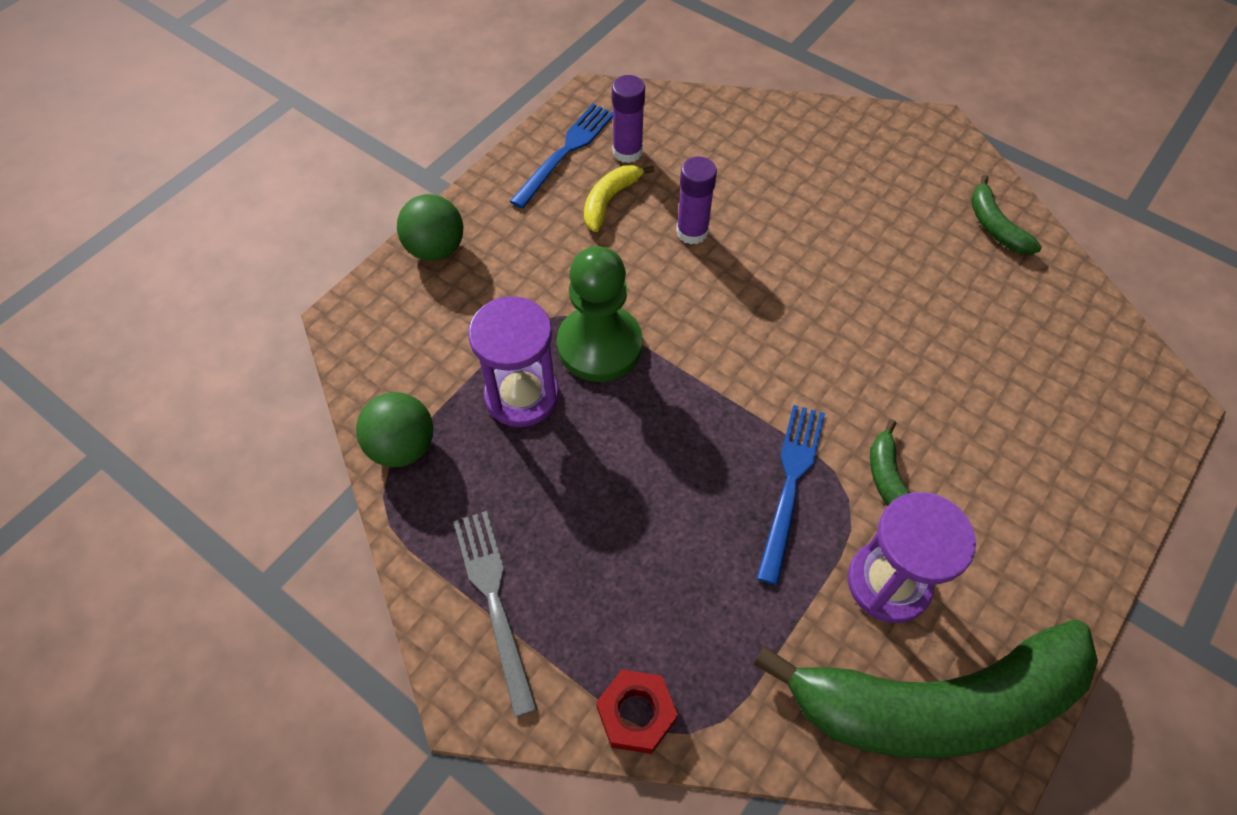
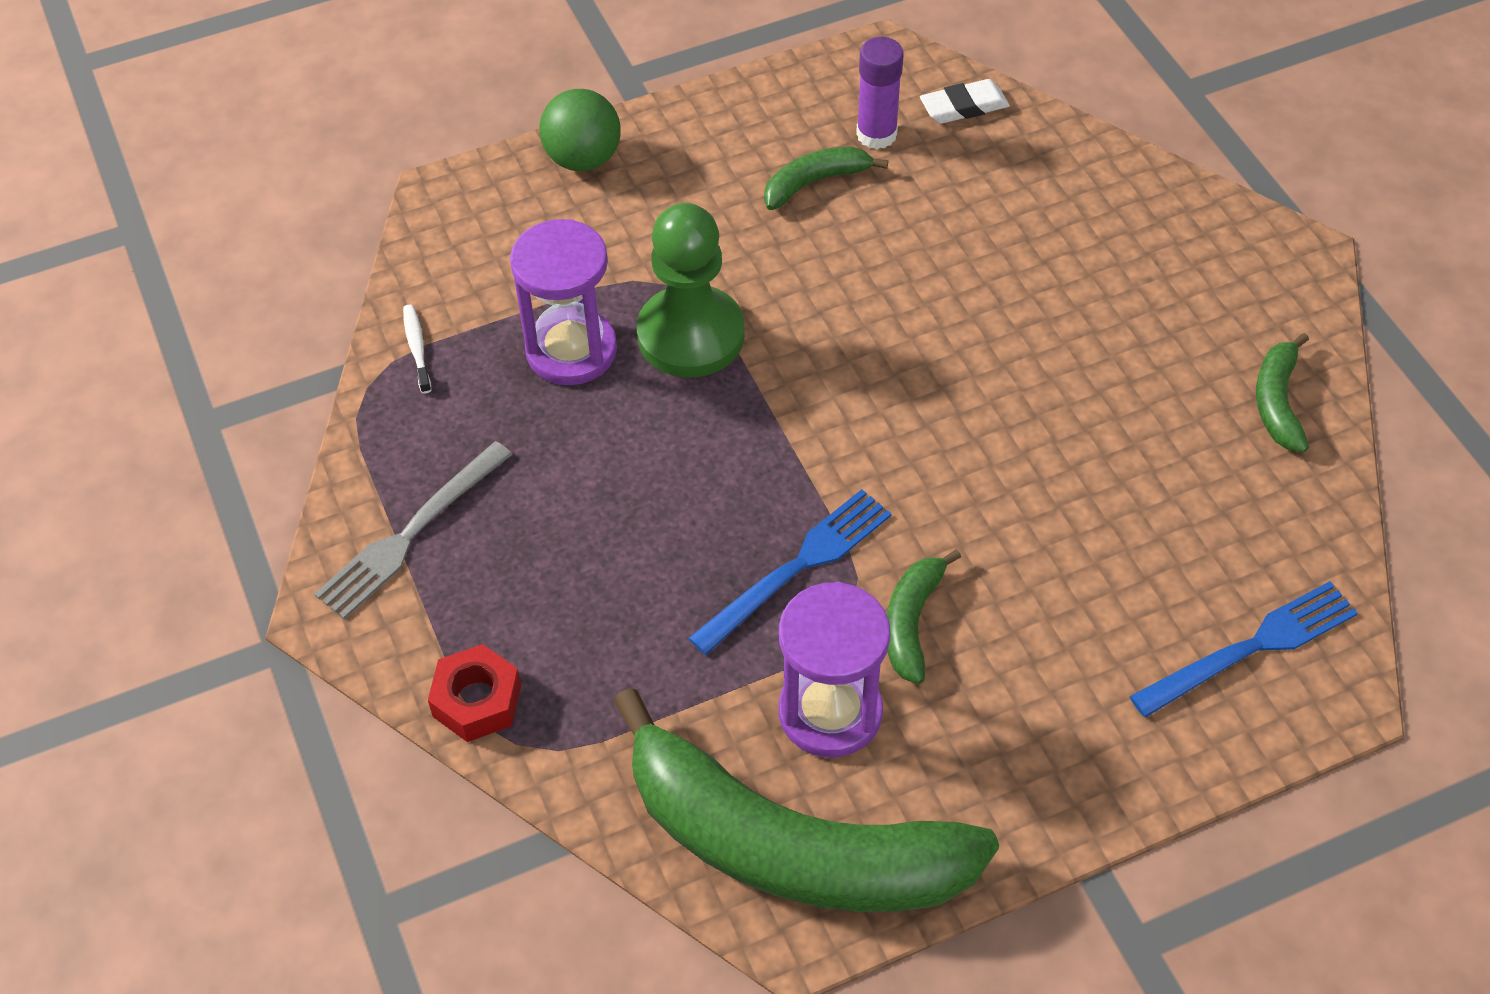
camera: 30 degrees right, 5 degrees down
green ball [356,392,433,467] -> white toothbrush [403,304,432,394]
grey fork [453,511,537,717] -> grey fork turned 150 degrees counterclockwise [314,441,512,619]
blue fork [510,104,613,209] -> blue fork moved to [1129,581,1358,718]
yellow banana [584,165,654,232] -> green banana [764,146,888,210]
purple glue stick [676,157,717,244] -> none
none -> white eraser [920,79,1010,124]

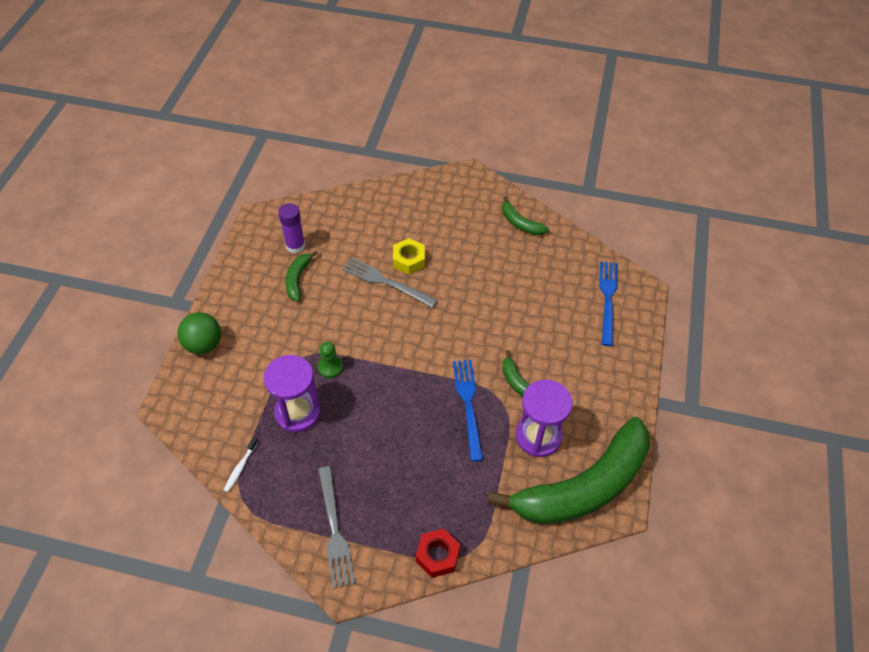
camera: 55 degrees left, 0 degrees up
white toothbrush [403,304,432,394] -> white toothbrush turned 90 degrees counterclockwise [224,438,258,492]
green pawn [637,203,745,378] -> green pawn [318,342,343,378], size x0.48
white eraser [920,79,1010,124] -> none
none -> grey fork [342,258,438,308]
none -> yellow nut [393,238,425,274]

